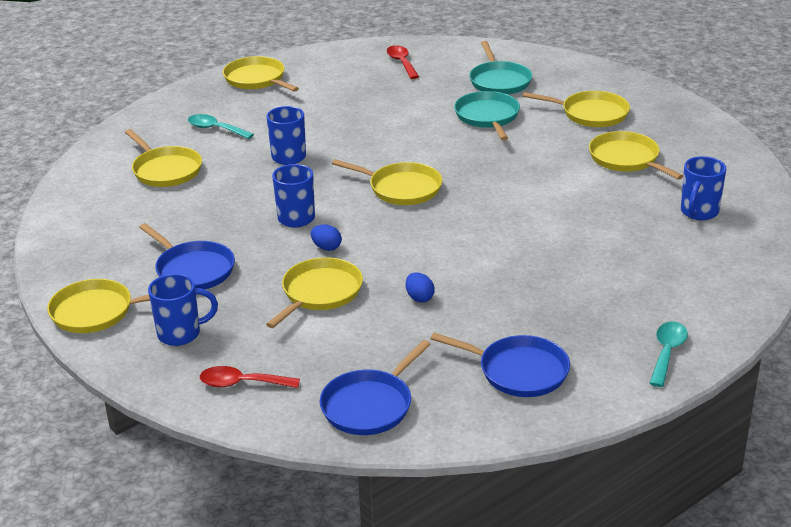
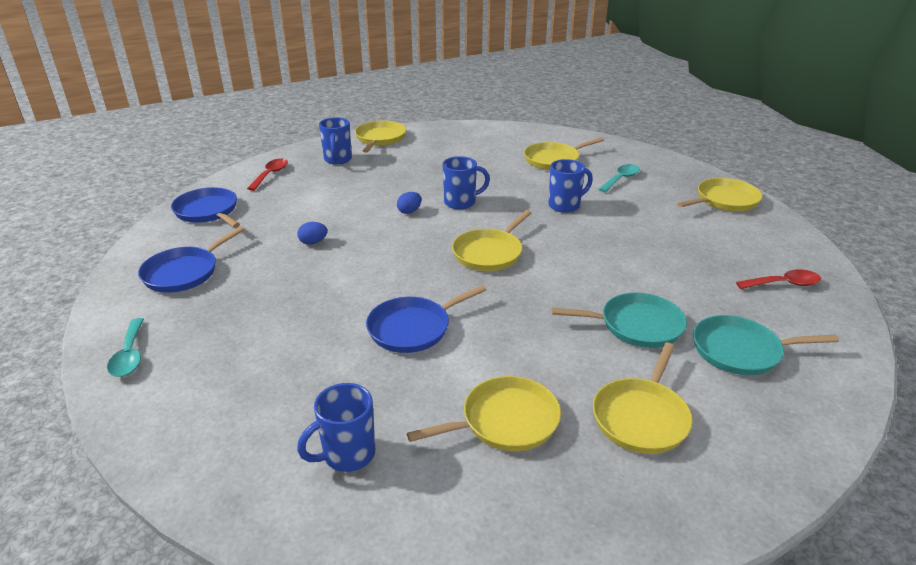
camera: 100 degrees right, 0 degrees up
blue pan [139,223,235,290] -> blue pan moved to [366,285,486,353]
yellow pan [266,257,363,328] -> none
turquoise spoon [649,321,688,387] -> turquoise spoon turned 45 degrees clockwise [107,318,144,377]
blue mug [681,156,726,220] -> blue mug turned 75 degrees counterclockwise [297,383,375,472]

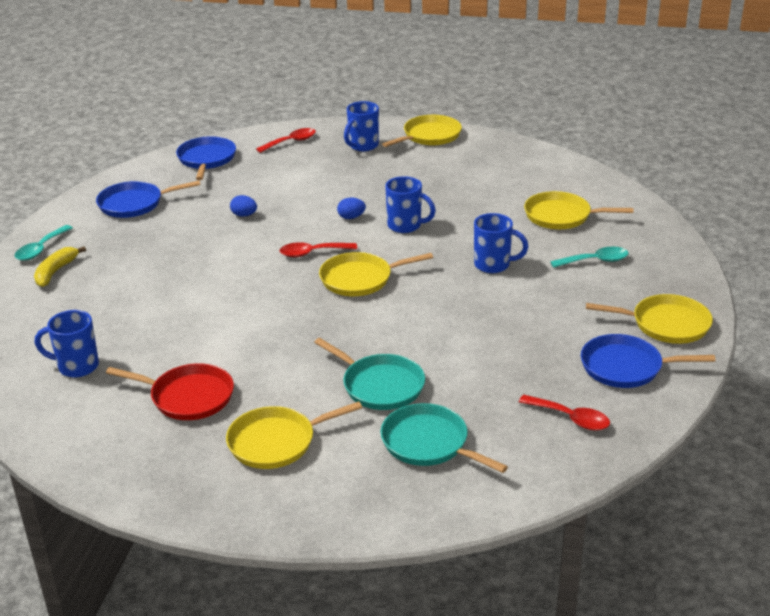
camera: 40 degrees right, 0 degrees up
blue pan [366,285,486,353] -> blue pan moved to [581,334,715,388]
yellow pan [407,376,561,451] -> red pan [106,363,234,420]
none -> yellow banana [34,246,86,287]
none -> red spoon [280,242,357,257]

